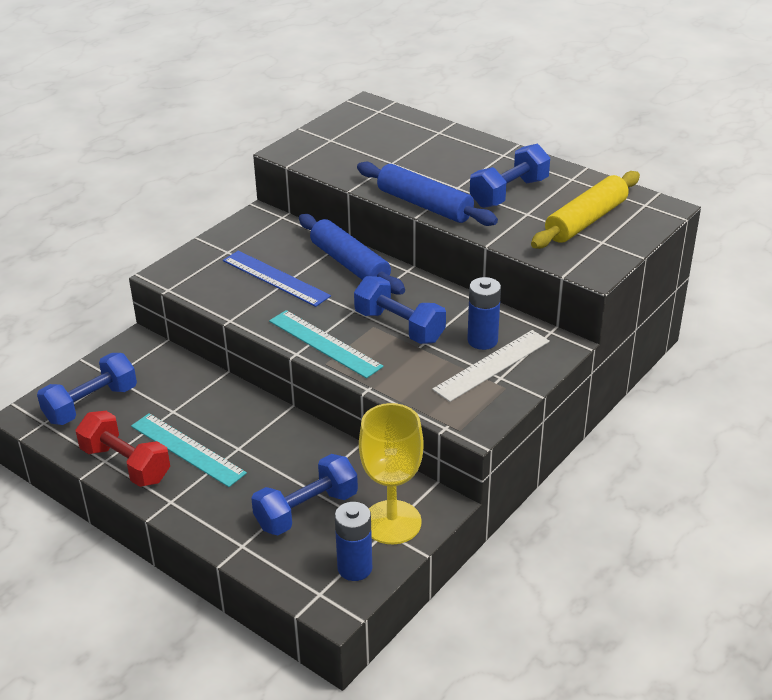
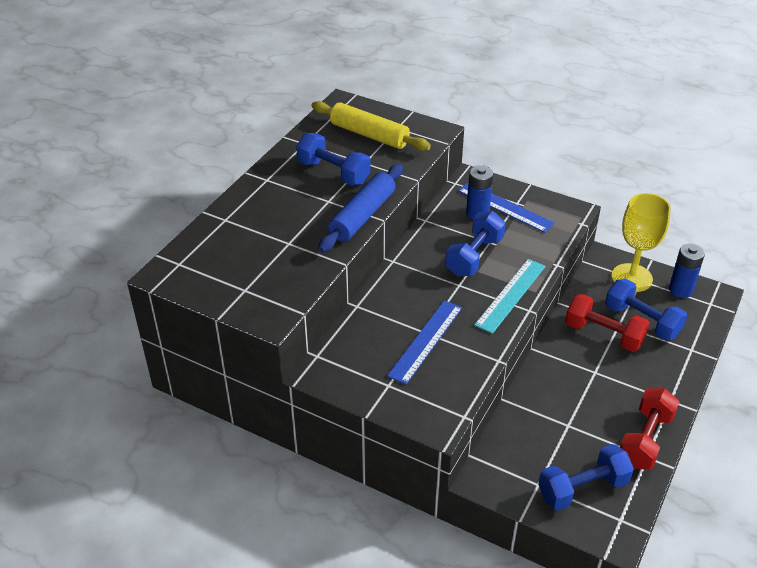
camera: 100 degrees left, 5 degrees up
blue dumbbell [37,353,137,425] -> blue dumbbell turned 60 degrees counterclockwise [538,444,634,511]
turquoise ruler [131,413,247,487] -> none
blue rolling pin [299,214,405,294] -> none
white ruler [432,330,550,402] -> blue ruler [458,182,555,233]
none -> red dumbbell [565,294,650,352]

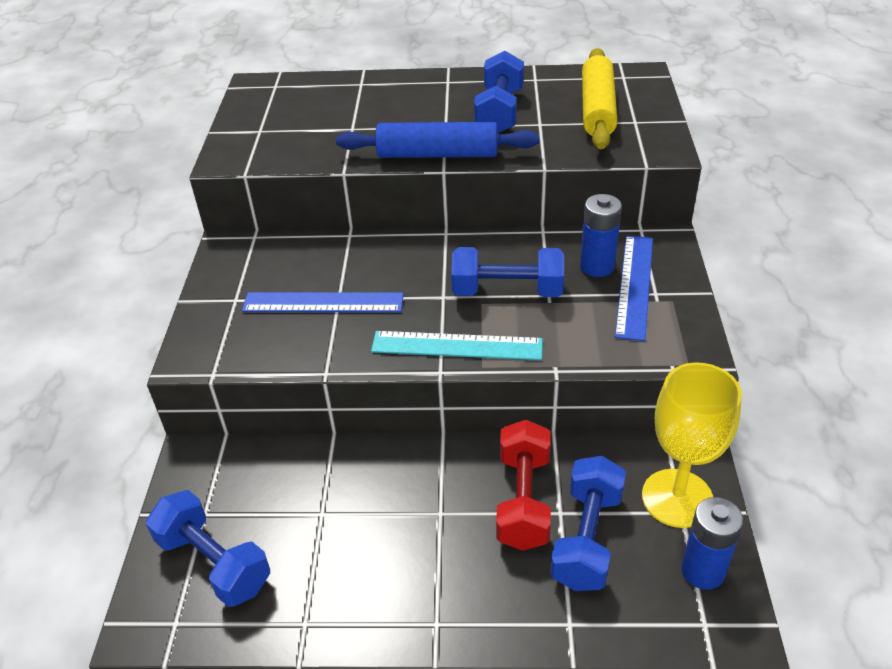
camera: 65 degrees right, 0 degrees up
red dumbbell [620,388,680,469] -> none

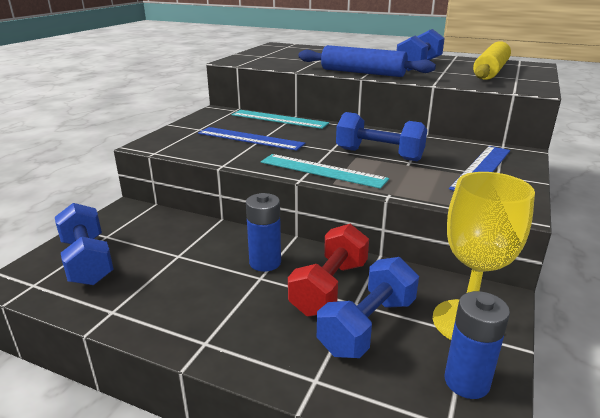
camera: 20 degrees right, 15 degrees down
blue battery [580,194,622,277] -> blue battery moved to [246,193,281,272]
none -> turquoise ruler [231,110,329,129]

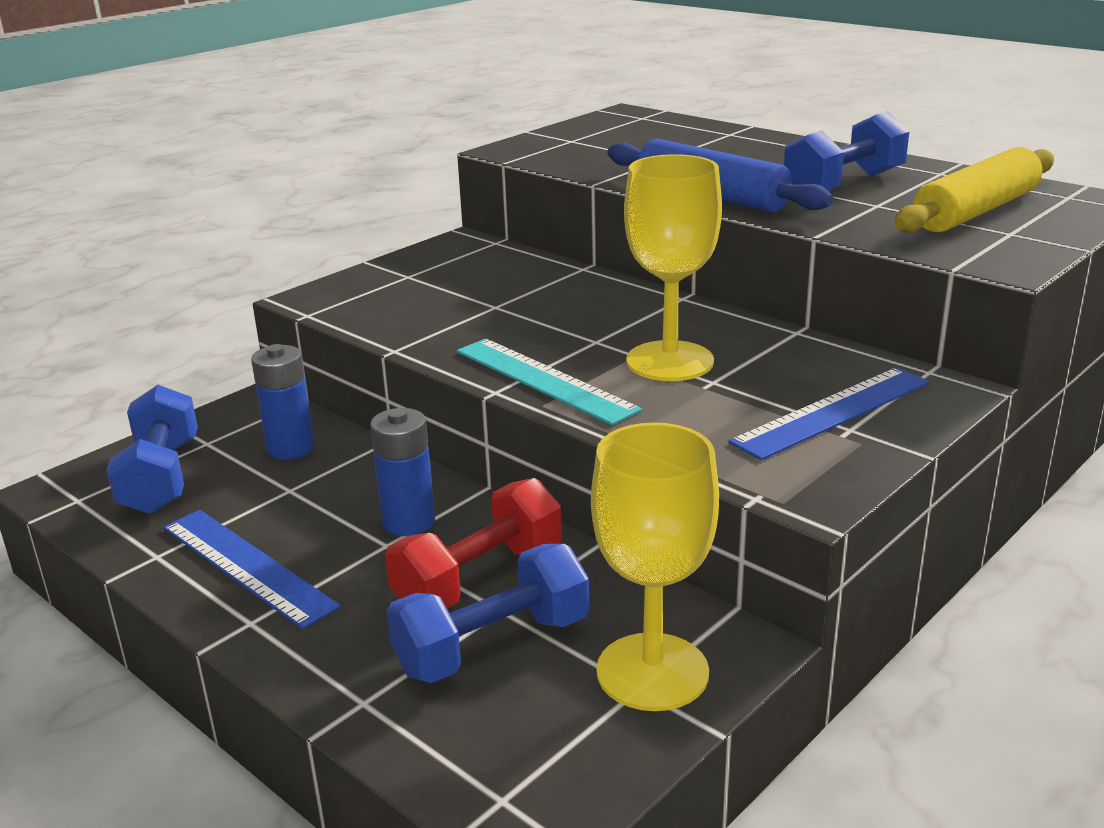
camera: 20 degrees right, 0 degrees up
blue ruler [198,127,305,151] -> blue ruler moved to [163,510,341,629]
turquoise ruler [231,110,329,129] -> none
blue dumbbell [336,112,427,161] -> yellow goblet [624,154,722,381]
blue battery [445,291,510,399] -> blue battery moved to [251,344,315,460]

